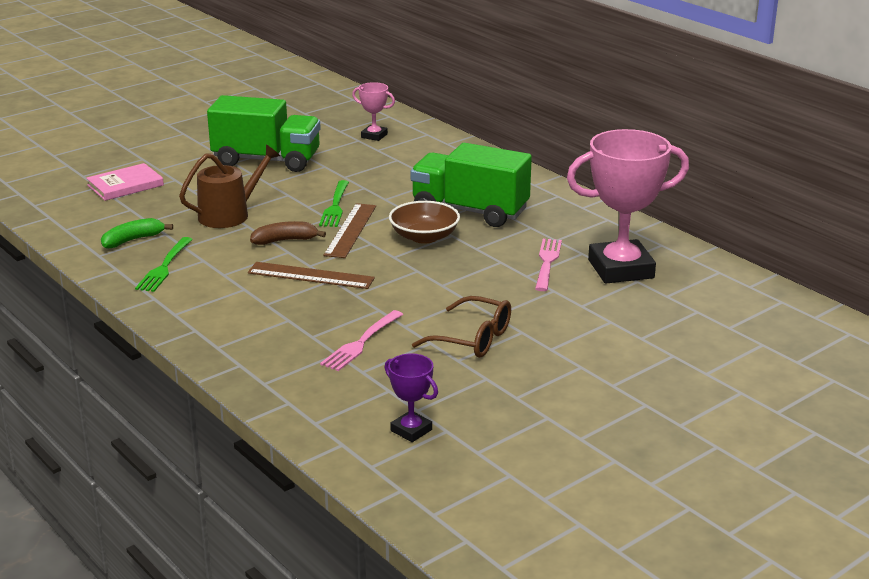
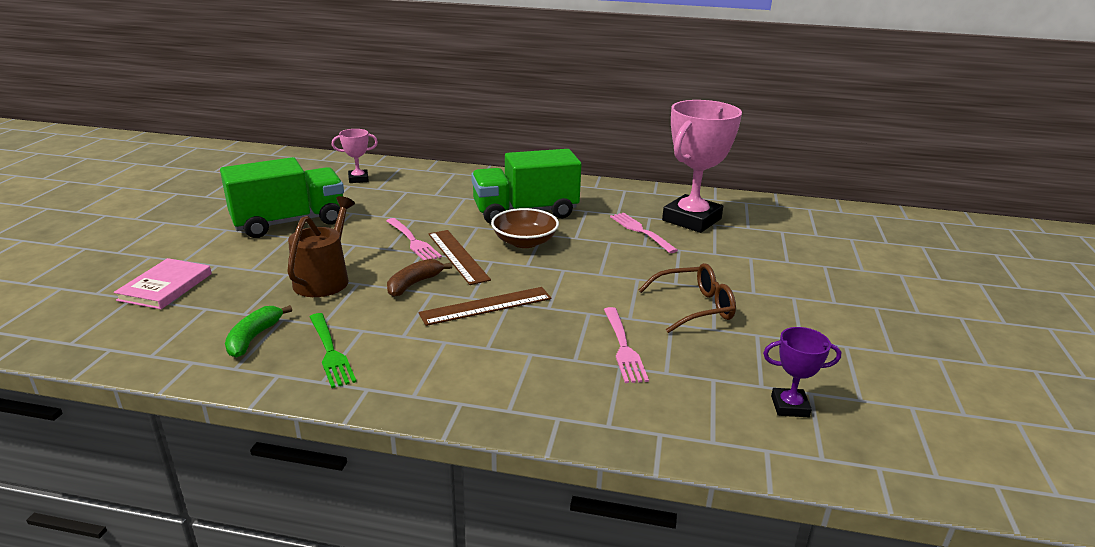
camera: 40 degrees left, 0 degrees up
green fork [319,180,349,227] -> pink fork [386,218,442,260]

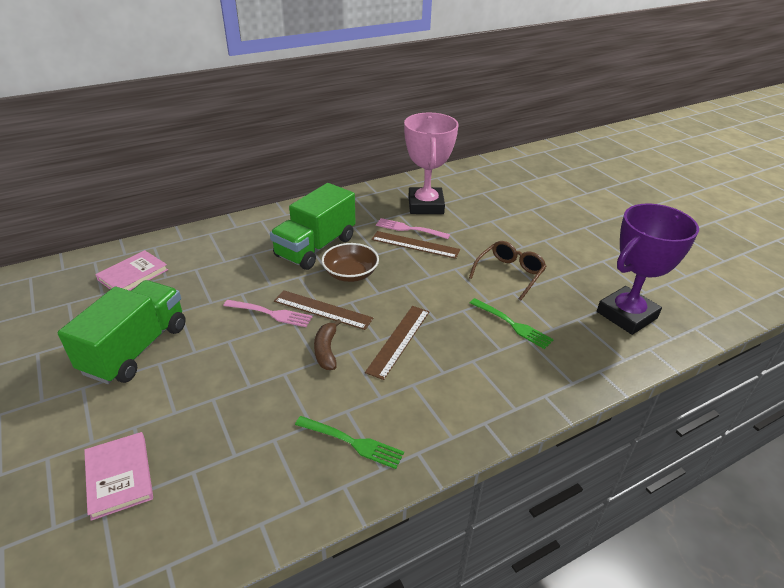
camera: 40 degrees left, 10 degrees up
green banana [225,305,292,358] -> none
brown watering can [287,196,355,297] -> none
pink trophy [332,129,378,183] -> pink book [95,250,168,291]
pink fork [604,307,649,383] -> green fork [470,298,554,349]
purple trophy [763,327,841,417] -> purple trophy [597,204,699,335], size x2.14
none -> brown ruler [371,231,460,259]

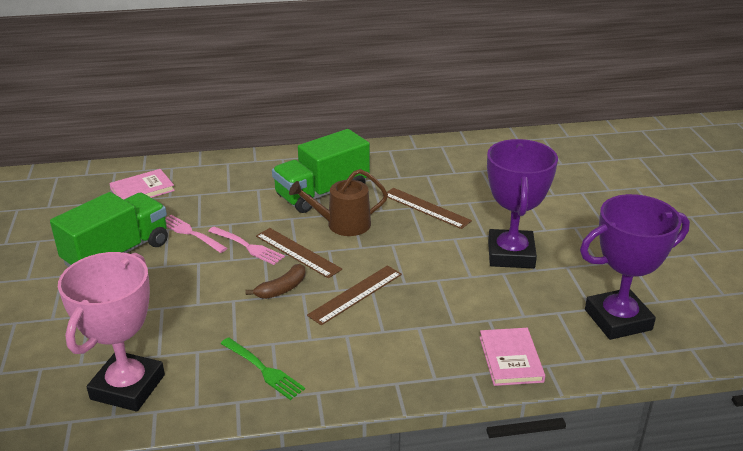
camera: 20 degrees right, 5 degrees down
pink book [84,432,153,521] -> pink book moved to [480,328,545,386]
brown banana [314,319,341,370] -> brown banana turned 150 degrees counterclockwise [245,264,305,299]
brown bowl [322,243,379,282] -> brown watering can [289,169,388,236]
pink fork [376,218,450,239] -> pink fork moved to [165,215,227,253]
pink trophy [404,113,458,214] -> pink trophy moved to [58,252,165,411]
brown glasses [469,241,546,300] -> purple trophy [487,139,558,268]
green fork [470,298,554,349] -> none

